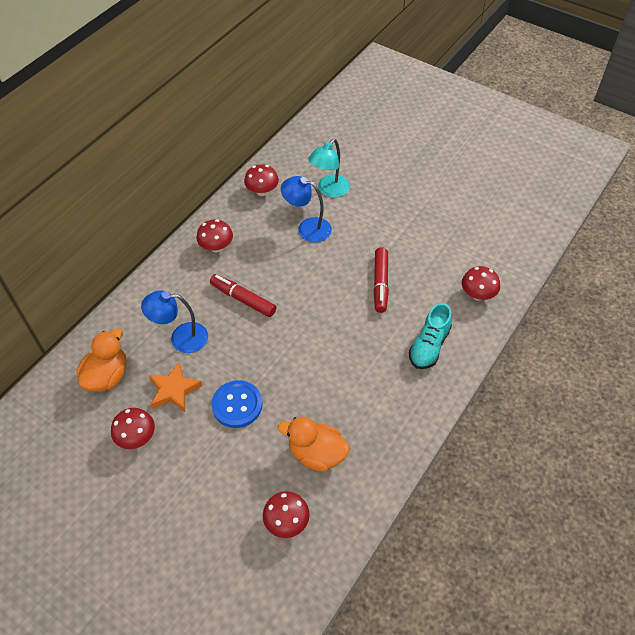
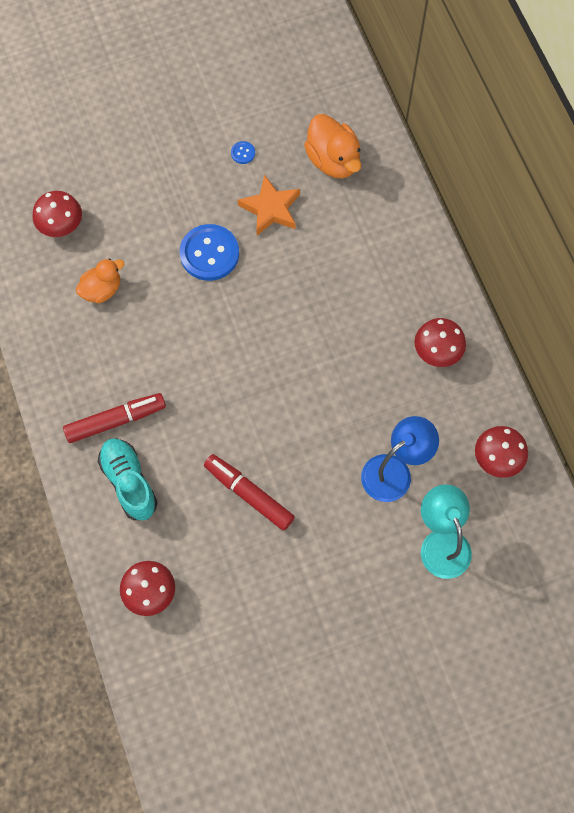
camera: 125 degrees right, 15 degrees up
red mushroom [111,408,155,449] -> blue button [231,141,255,164]
blue lamp [141,290,208,353] -> none
red marker [210,274,276,317] -> red marker moved to [63,393,166,443]
orange duck [278,417,350,472] -> orange duck [76,258,124,304], size x0.66

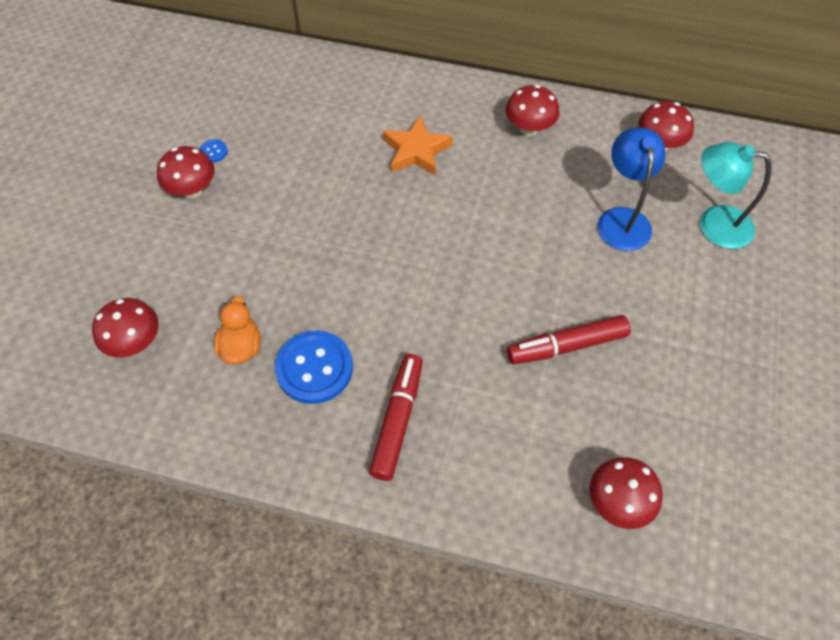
camera: 55 degrees left, 10 degrees down
turquoise shoe [98,438,158,521] -> none
blue button [180,224,239,281] -> blue button moved to [275,331,353,404]
orange star [238,175,300,235] -> orange star moved to [383,115,453,176]
orange duck [304,114,361,179] -> none
none -> red mushroom [157,146,215,198]

